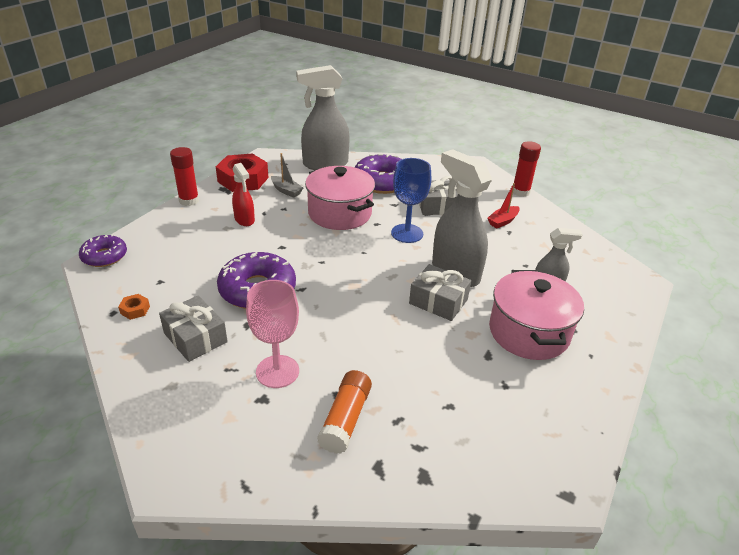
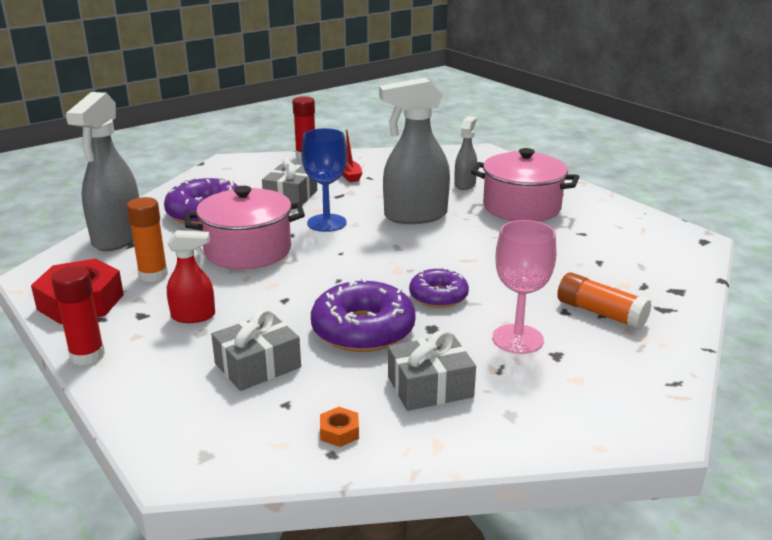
camera: 65 degrees left, 10 degrees down
purple donut [79,234,127,267] -> purple donut moved to [409,267,469,308]
grey boat [271,153,303,198] -> orange glue stick [127,197,168,282]
grey gift [409,264,471,321] -> grey gift moved to [211,309,301,391]

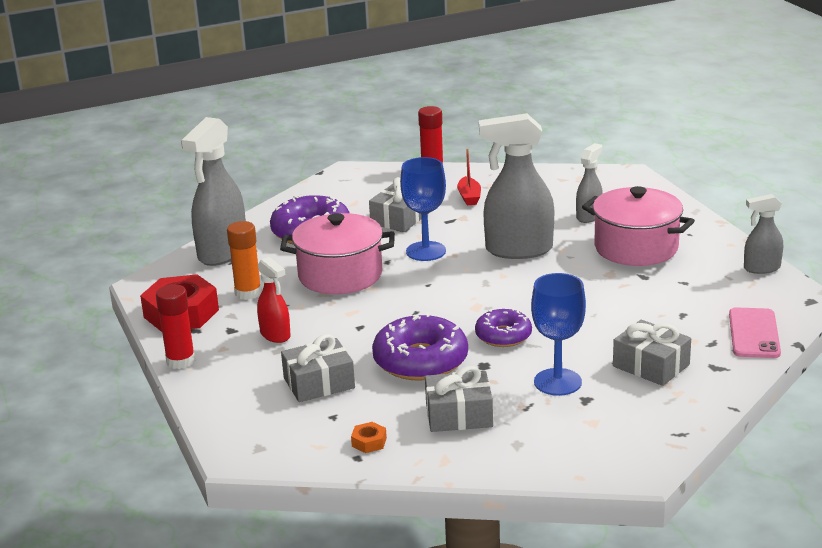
camera: 15 degrees right, 0 degrees up
red spray bottle [167,230,215,323] -> red spray bottle turned 45 degrees clockwise [257,257,291,343]
pink goblet [492,220,556,354] -> blue goblet [531,273,586,396]
orange glue stick [557,272,652,330] -> grey gift [613,320,691,386]
none -> pink phone [729,307,781,358]
none -> grey spray bottle [744,194,783,274]

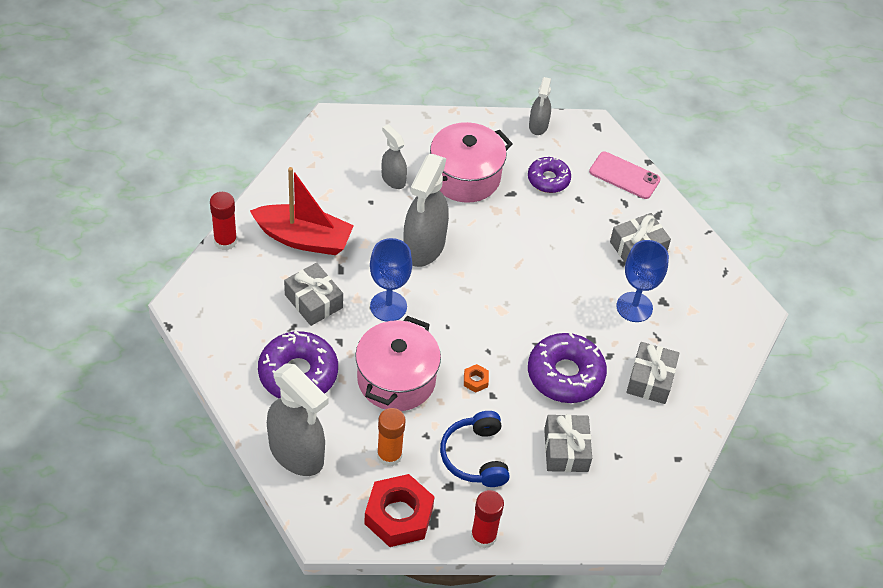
camera: 75 degrees left, 25 degrees up
red spray bottle [257,257,291,343] -> blue headphones [440,411,510,487]
orange nut [351,422,387,453] -> orange nut moved to [464,364,489,393]
red boat [457,148,481,205] -> red boat [250,167,354,255], size x2.10
purple donut [475,308,532,347] -> purple donut moved to [528,157,571,193]

